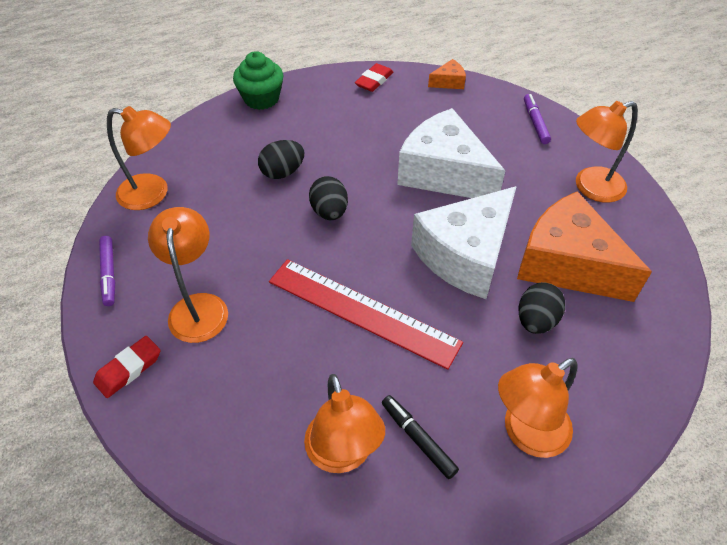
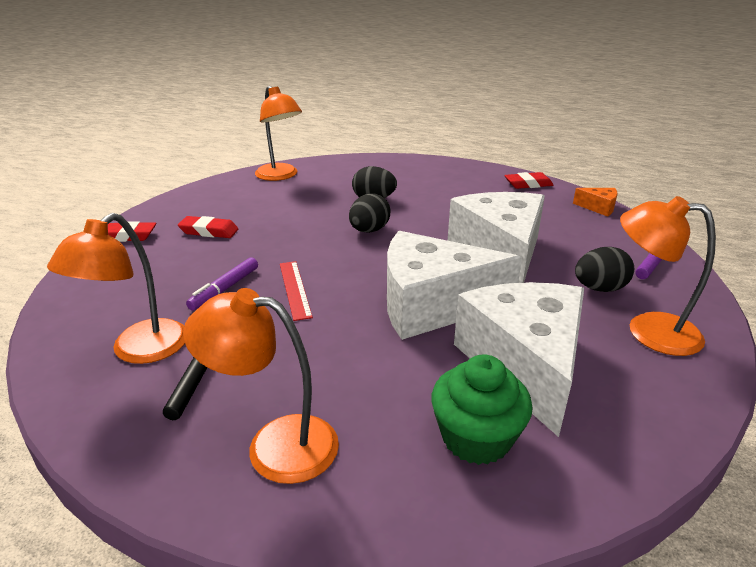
camera: 45 degrees right, 20 degrees down
purple marker [99,236,115,306] -> purple marker moved to [186,258,258,311]
orange lamp [148,207,228,343] -> red eraser [178,216,238,238]
green cupcake [233,51,283,110] -> green cupcake moved to [431,354,533,465]
red ruler [269,259,463,370] -> red ruler [280,261,313,321], size x0.50
orange cheese [517,191,652,302] -> white cheese [454,282,584,437]
black egg [518,282,565,334] -> black egg moved to [575,247,634,292]

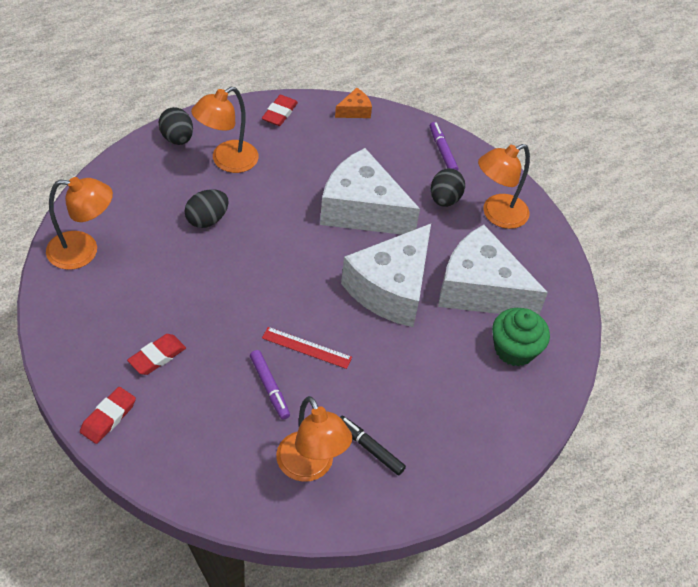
camera: 60 degrees left, 20 degrees up
orange lamp [183,288,339,484] -> orange lamp moved to [191,87,259,173]
black egg [349,193,391,233] -> black egg moved to [158,107,193,145]

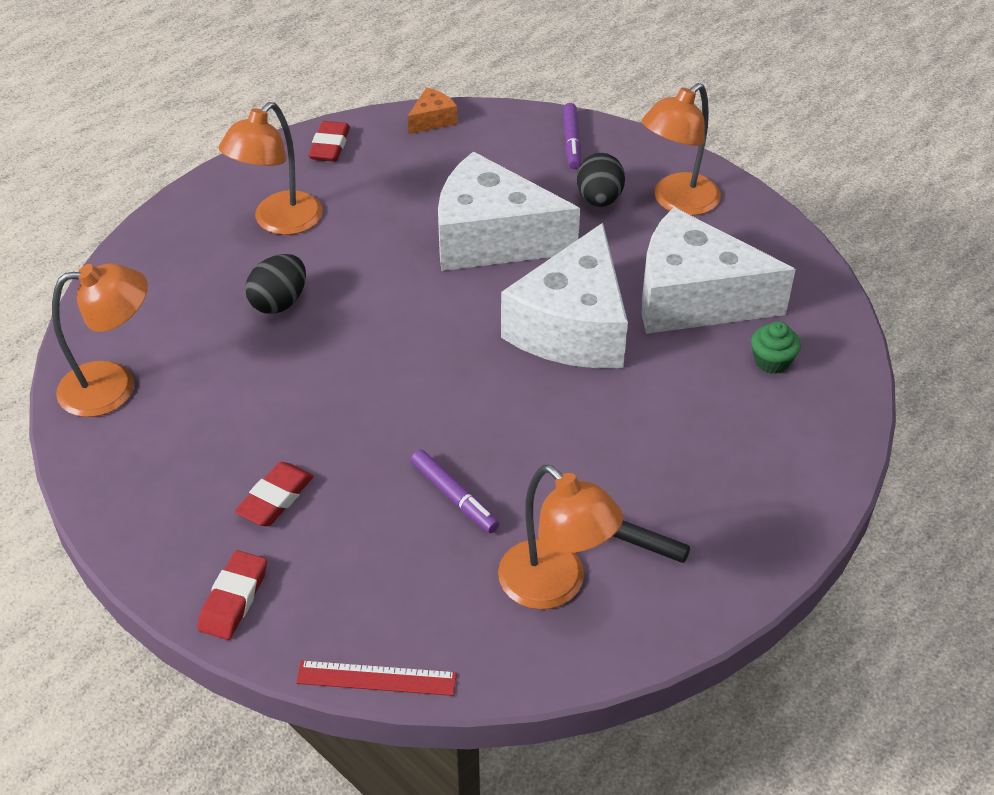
camera: 10 degrees left, 5 degrees down
black egg [158,107,193,145] -> none
red ruler [262,327,352,369] -> red ruler moved to [296,660,457,696]
purple marker [430,122,458,171] -> purple marker turned 150 degrees counterclockwise [563,103,581,169]
green cupcake [492,308,550,366] -> green cupcake [751,321,801,374], size x0.59

